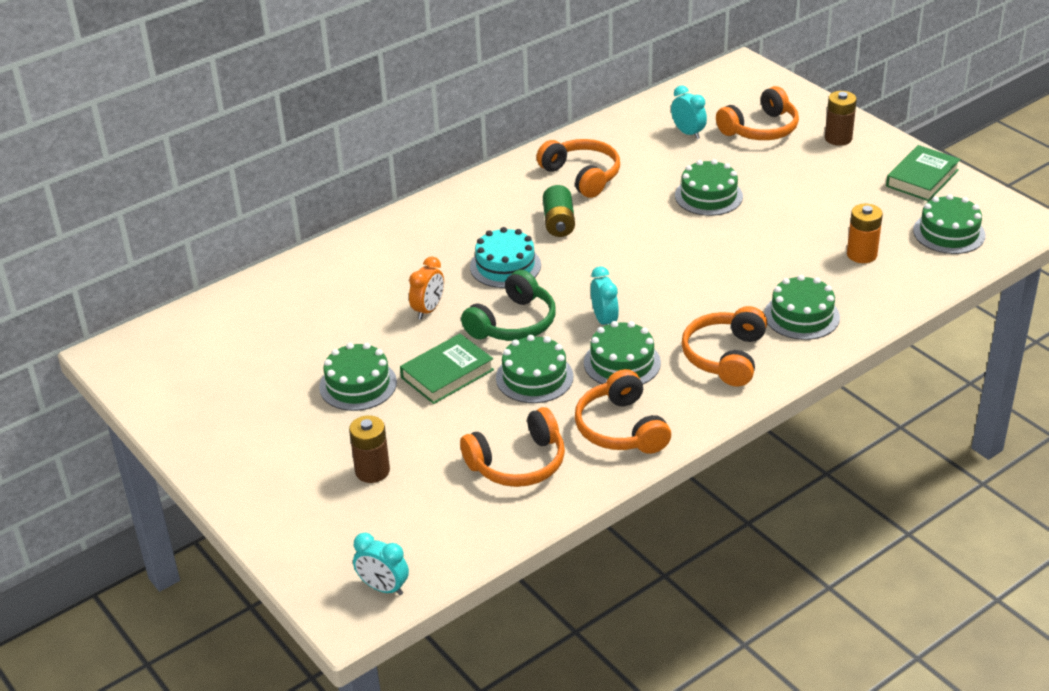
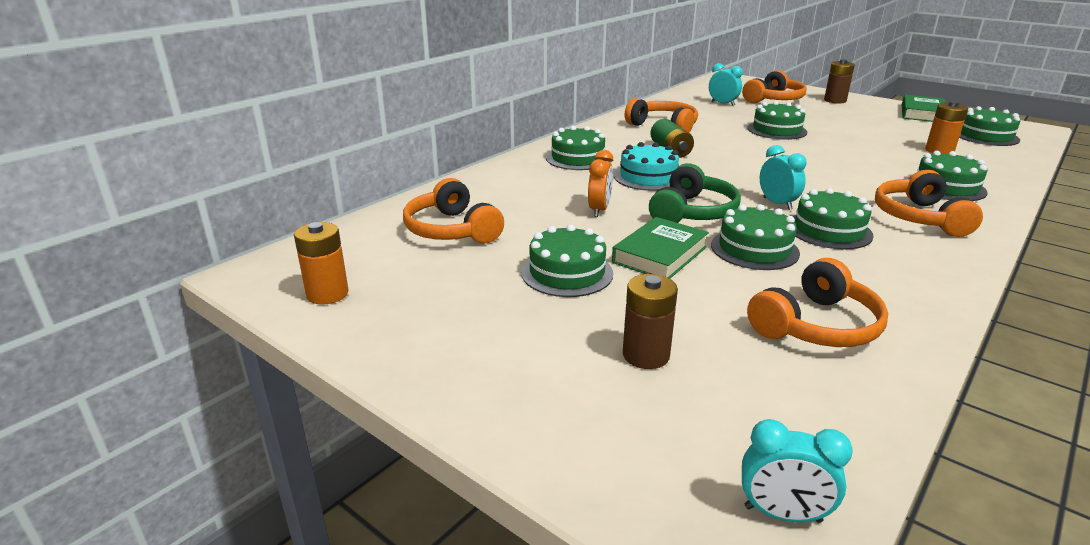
camera: 15 degrees left, 10 degrees down
orange headphones [575,369,671,454] -> orange headphones moved to [403,178,504,243]
none -> orange battery [294,222,349,305]
none -> green cake [546,126,605,170]

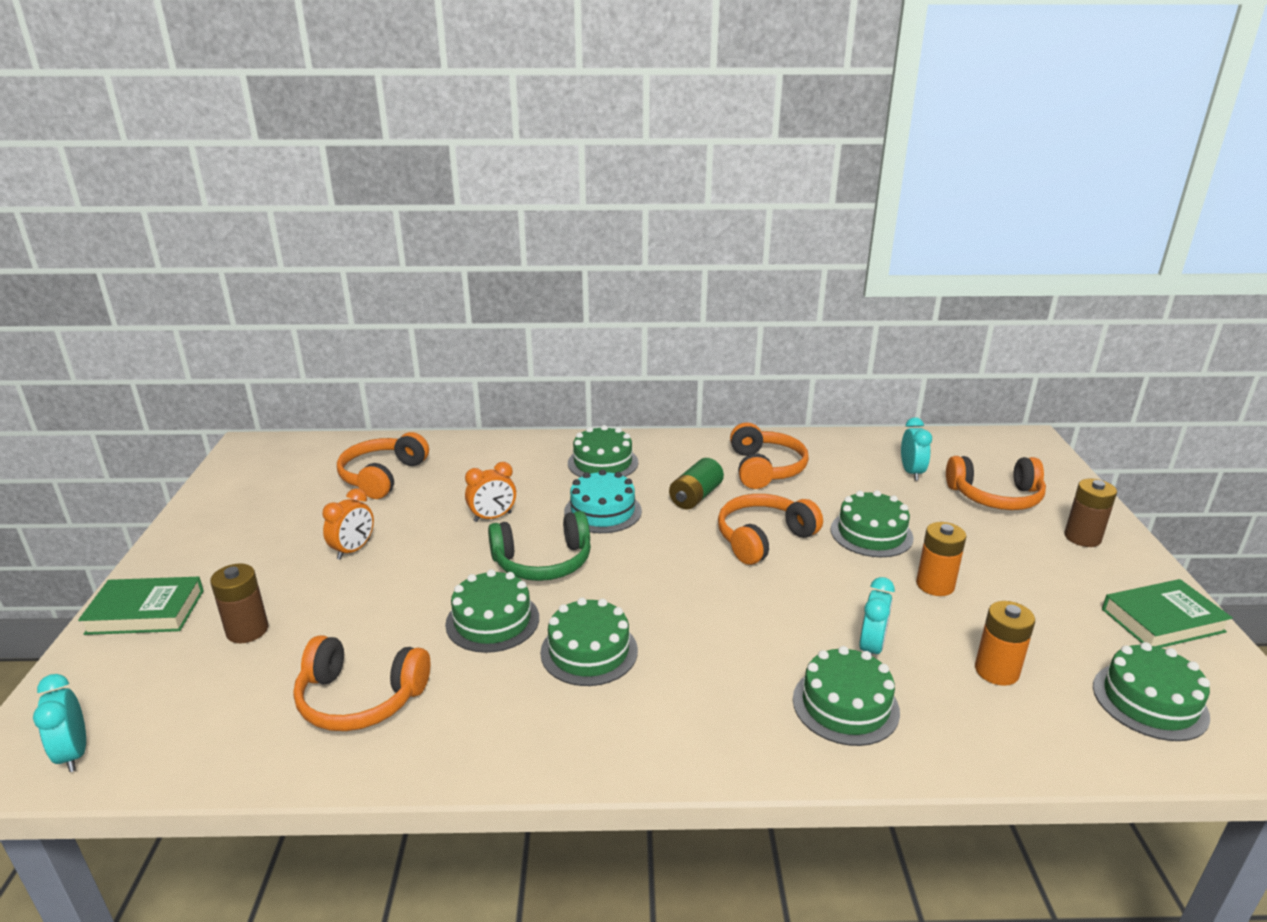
camera: 50 degrees right, 0 degrees up
orange battery [294,222,349,305] -> orange battery moved to [916,522,966,596]
green cake [522,225,613,297] -> orange clock [322,488,374,560]
green book [612,217,709,279] -> green book moved to [78,577,204,635]
turquoise clock [760,145,807,210] -> turquoise clock moved to [859,577,895,655]
orange headphones [875,170,983,237] -> orange headphones moved to [718,494,823,565]

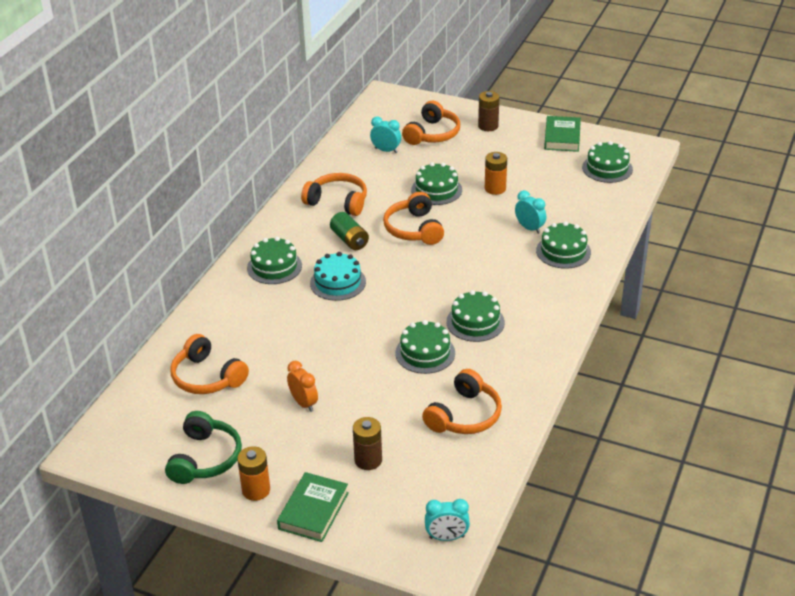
camera: 65 degrees left, 10 degrees up
orange clock [465,462,516,522] -> none
green headphones [488,511,591,581] -> green headphones moved to [165,411,242,484]
orange battery [975,601,1035,686] -> orange battery moved to [237,446,270,501]

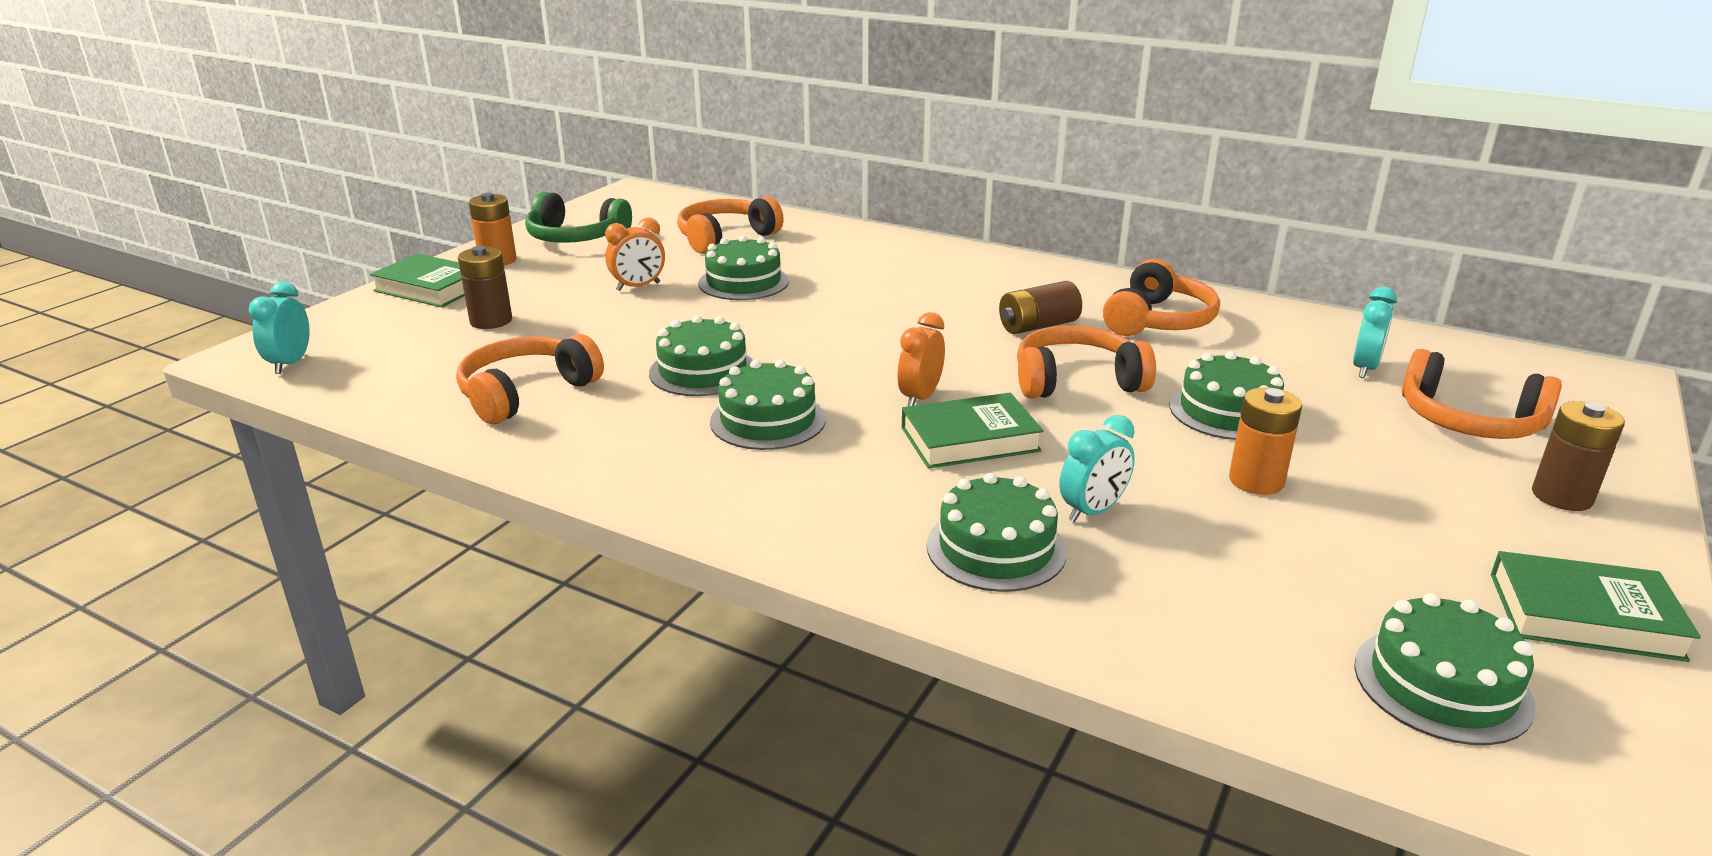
camera: 95 degrees right, 10 degrees down
green cake [247,237,302,284] -> green cake moved to [699,235,789,300]
turquoise cake [310,252,366,301] -> none
green battery [330,212,369,250] -> brown battery [999,281,1082,334]
orange headphones [422,369,502,434] -> orange headphones turned 90 degrees clockwise [456,334,604,424]
none -> orange clock [898,312,945,406]
none -> green book [902,393,1043,469]

